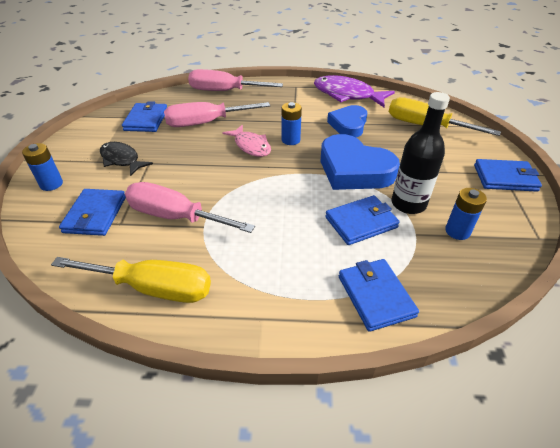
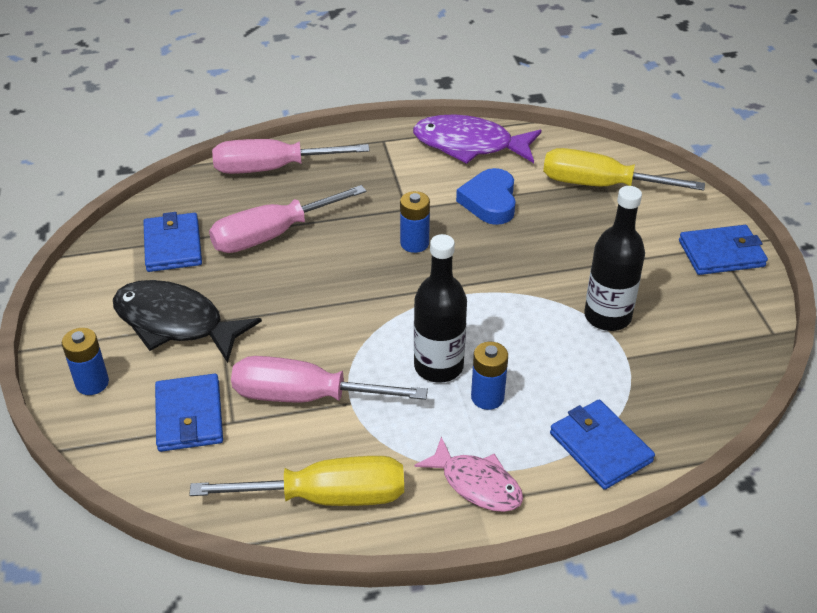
camera: 15 degrees left, 0 degrees up
black fish [100,142,153,176] -> black fish [113,280,262,363], size x1.56
pink fish [222,125,271,157] -> pink fish moved to [414,437,523,512]
blue heart [321,134,400,190] -> none
blue wallet [325,195,400,245] -> none
blue battery [445,188,487,240] -> blue battery moved to [471,342,508,410]
none -> black bottle [414,234,467,383]

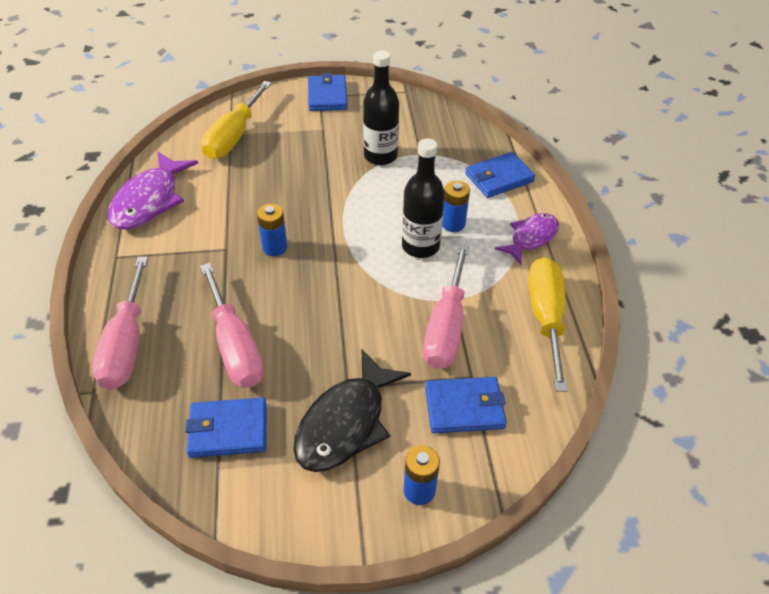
camera: 85 degrees left, 5 degrees up
pink fish [414,437,523,512] -> purple fish [495,213,559,265]
blue heart [456,168,516,225] -> none

